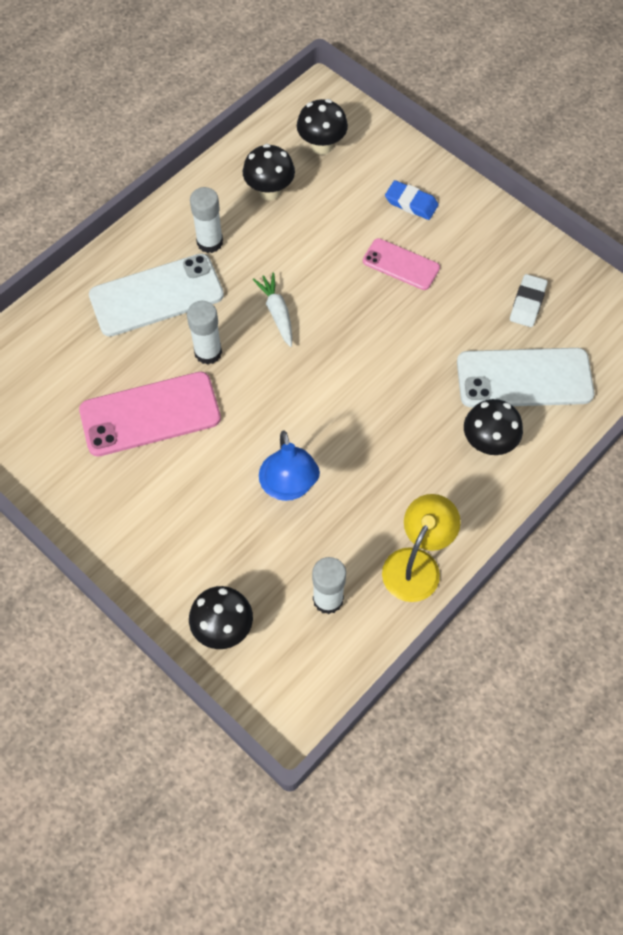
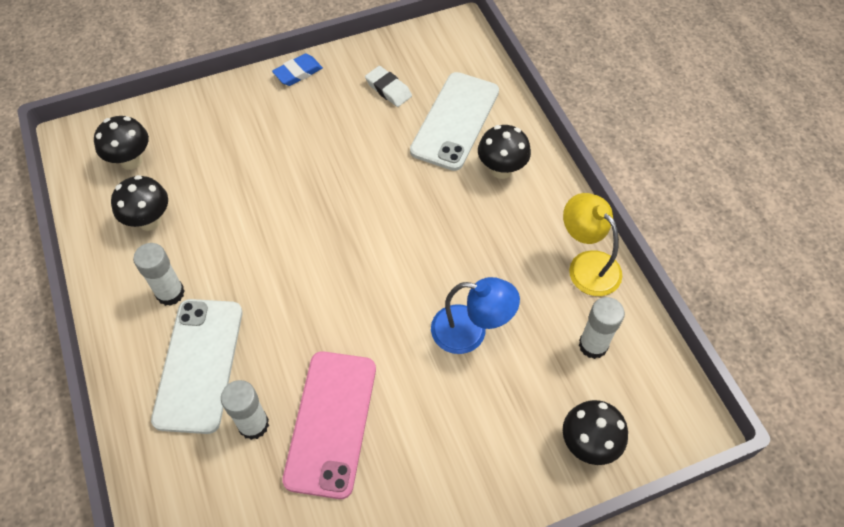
camera: 65 degrees left, 5 degrees down
white glue stick [187,301,222,365] -> white glue stick moved to [221,380,269,440]
white carrot [252,272,292,347] -> none
pink phone [363,238,440,290] -> none
blue eraser [385,180,439,220] -> blue eraser moved to [272,54,323,86]

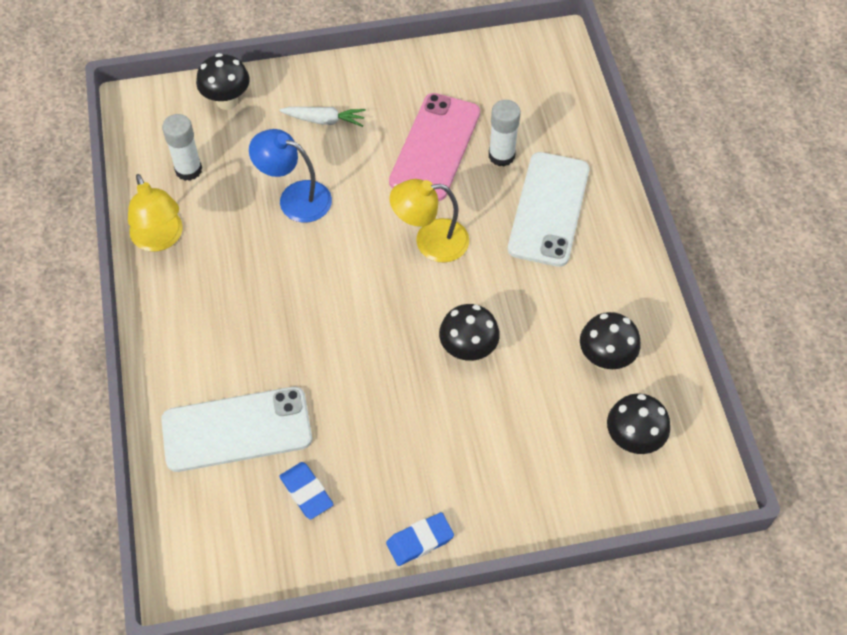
camera: 170 degrees left, 0 degrees up
white glue stick [133,243,185,306] -> none
white eraser [365,66,412,107] -> blue eraser [279,462,334,519]
white phone [410,72,499,171] -> white phone turned 45 degrees clockwise [161,387,312,472]
black mushroom [478,125,531,179] -> black mushroom moved to [439,304,500,362]
none -> white carrot [279,107,366,127]
none -> yellow lamp [389,179,469,262]

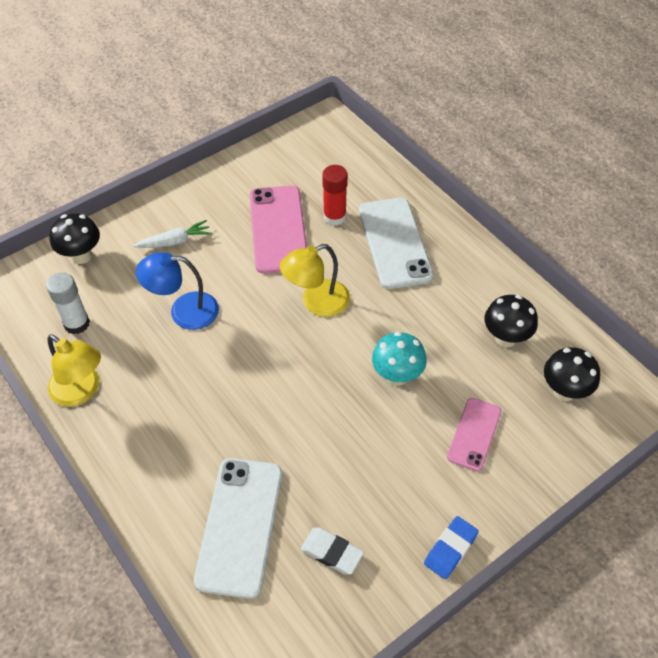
camera: 25 degrees left, 5 degrees down
white phone [161,387,312,472] -> white phone turned 45 degrees counterclockwise [194,458,283,599]
blue eraser [279,462,334,519] -> white eraser [300,528,364,575]
black mushroom [439,304,500,362] -> turquoise mushroom [372,331,427,386]
white glue stick [489,100,521,167] -> red glue stick [322,165,348,226]
none -> pink phone [447,398,501,471]

